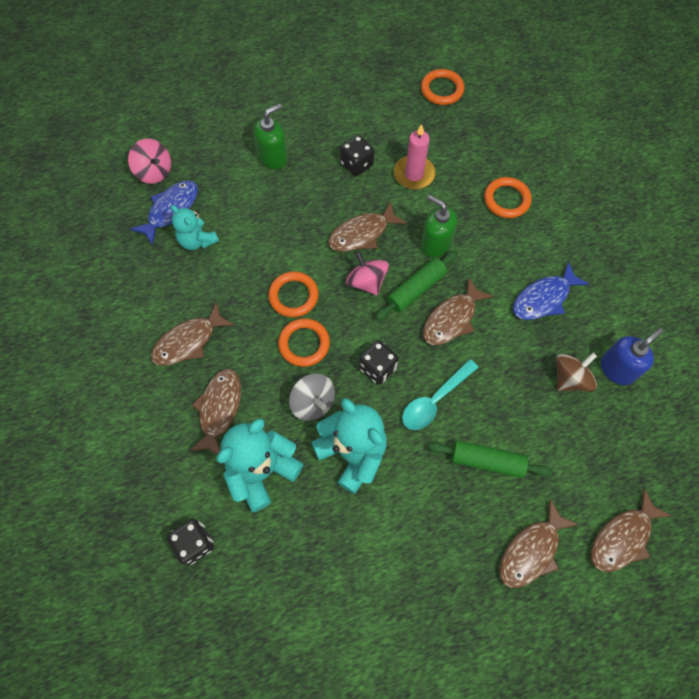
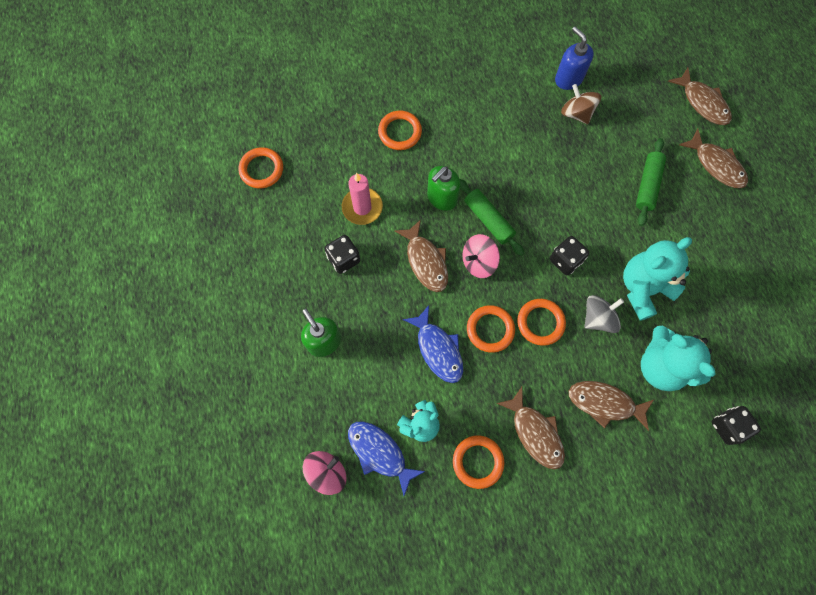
camera: 85 degrees left, 5 degrees up
turquoise spoon [402,359,479,430] -> none
brown fish [423,278,493,345] -> none
blue fish [513,262,589,320] -> blue fish moved to [403,305,463,383]
none -> orange ring [453,435,504,489]

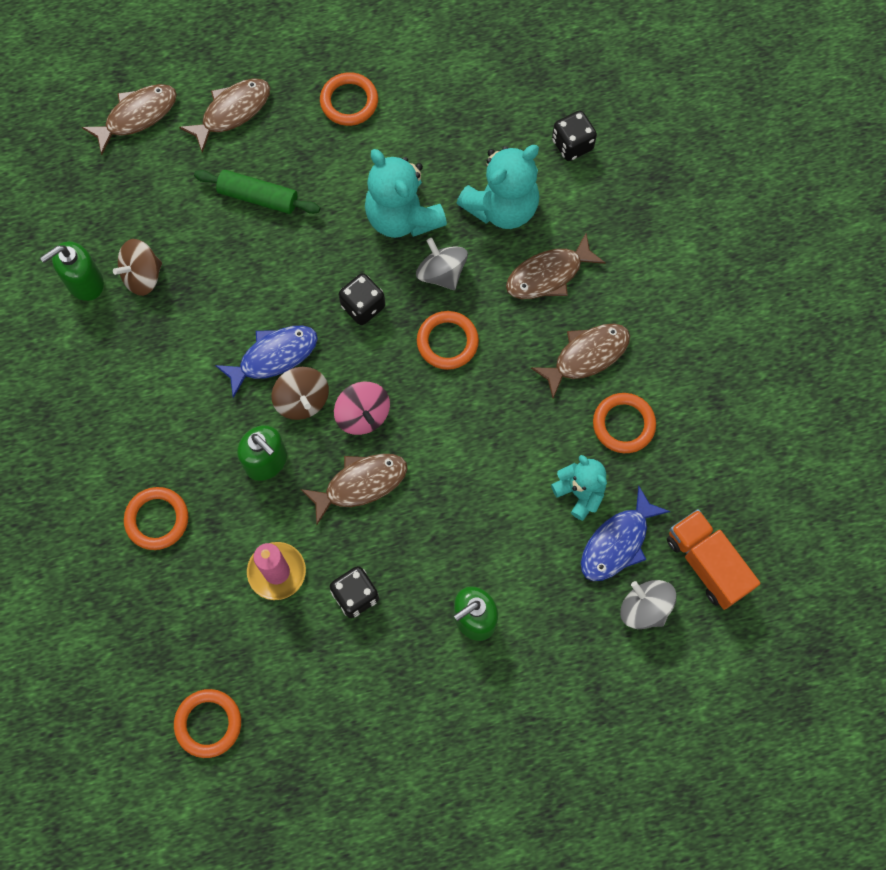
camera: 90 degrees left, 0 degrees up
pink spinning top [303,451,346,495] -> grey spinning top [620,580,677,629]
blue fish [403,305,463,383] -> blue fish moved to [215,326,318,398]
green rolling pin [460,179,524,256] -> brown spinning top [271,367,329,420]
orange ring [467,305,515,353] -> orange ring moved to [320,72,378,126]
blue soap dispenser [555,27,594,90] -> green soap dispenser [40,241,104,301]
brown fish [569,381,654,431] -> brown fish turned 45 degrees clockwise [506,233,606,299]
none -> orange truck [667,509,760,610]

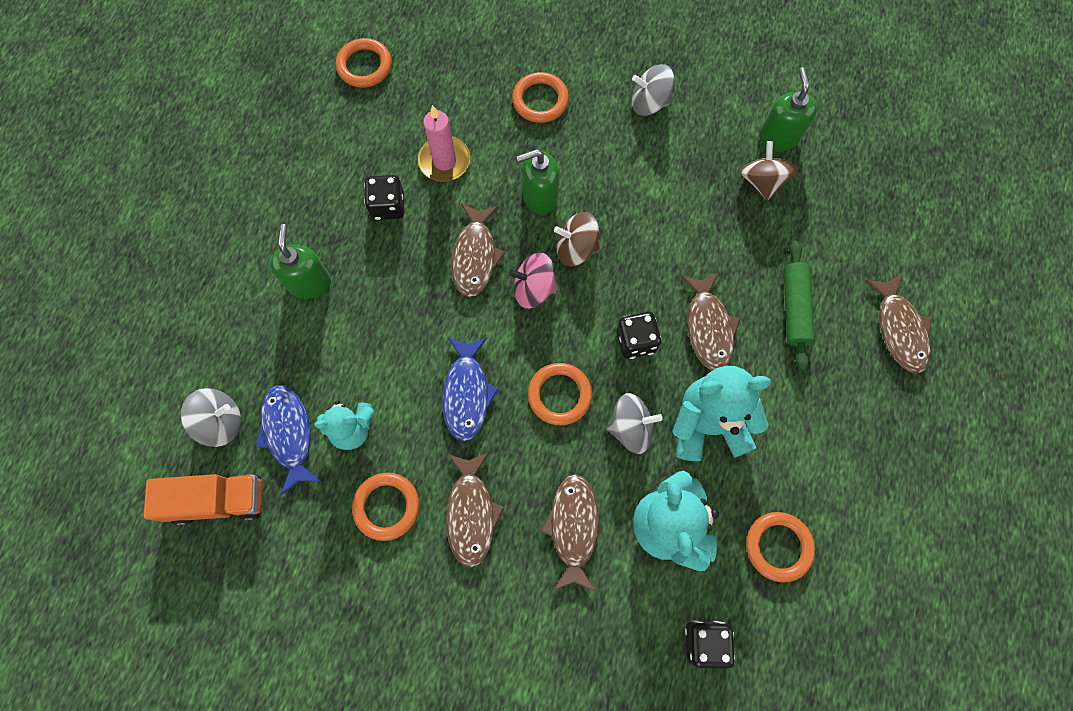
camera: 120 degrees right, 0 degrees up
brown fish [82,84,177,155] -> brown fish moved to [681,272,740,371]
green rolling pin [194,170,320,214] -> green rolling pin turned 45 degrees counterclockwise [784,240,815,371]
blue fish [215,326,318,398] -> blue fish moved to [442,337,499,441]
orange ring [320,72,378,126] -> orange ring moved to [746,512,815,582]
none -> grey spinning top [632,64,674,116]

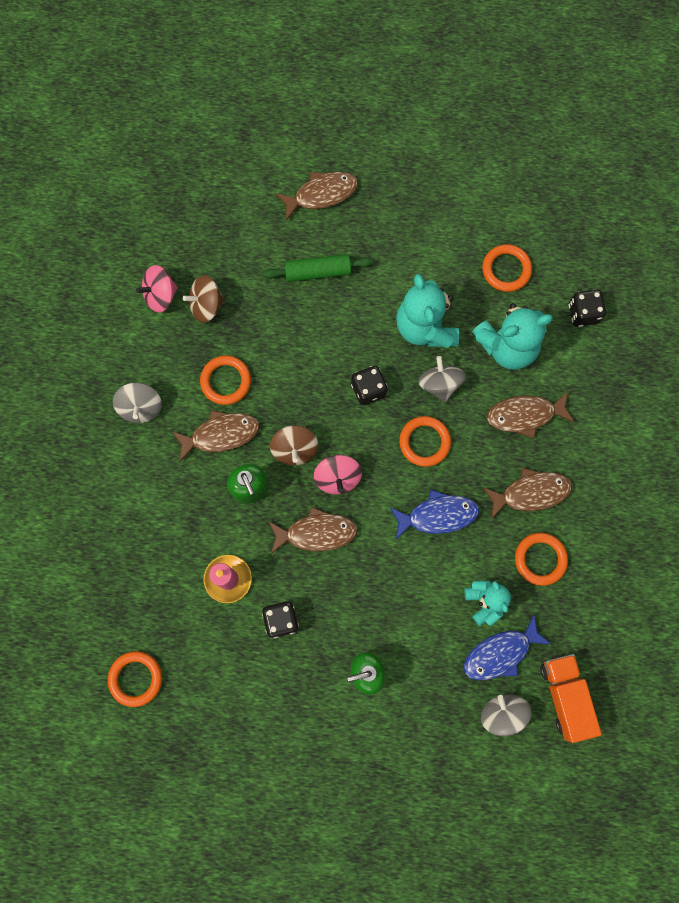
camera: 100 degrees left, 5 degrees up
orange ring [512,72,569,123] -> orange ring moved to [200,356,251,405]
brown fish [681,272,740,371] -> brown fish moved to [172,410,260,462]
green soap dispenser [759,67,817,151] -> pink spinning top [136,265,178,313]

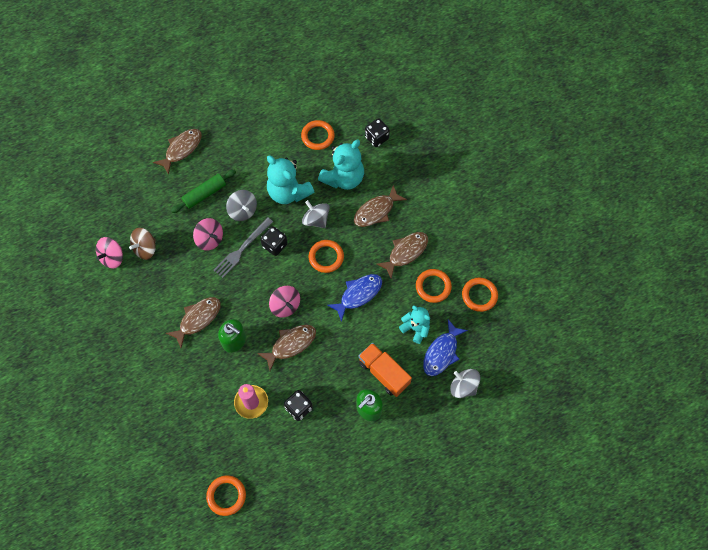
camera: 30 degrees left, 10 degrees down
grey spinning top [113,383,162,423] -> grey spinning top moved to [226,190,257,221]
orange ring [200,356,251,405] -> orange ring moved to [462,278,498,312]
brown spinning top [270,425,318,465] -> none
orange truck [540,654,602,743] -> orange truck moved to [358,343,412,397]
none -> pink spinning top [193,218,223,251]
none -> grey fork [214,217,273,278]

